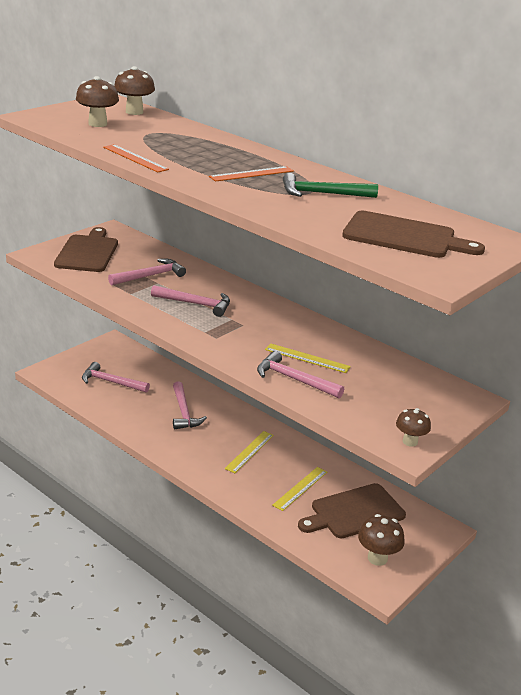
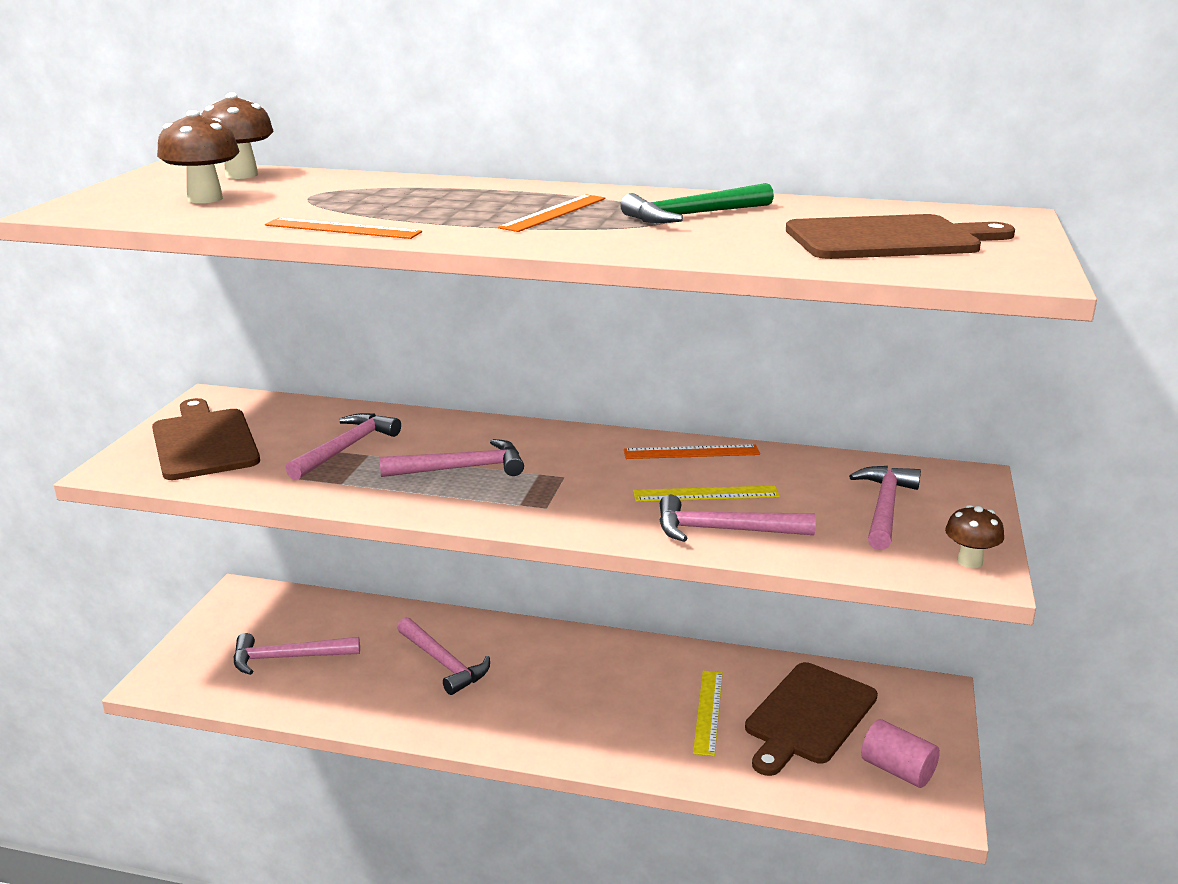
camera: 25 degrees left, 5 degrees down
yellow ruler [225,431,273,473] -> none
brown mushroom [358,514,405,566] -> pink cylinder [861,719,940,788]
none -> orange ruler [624,444,760,459]
none -> pink hammer [849,466,921,550]

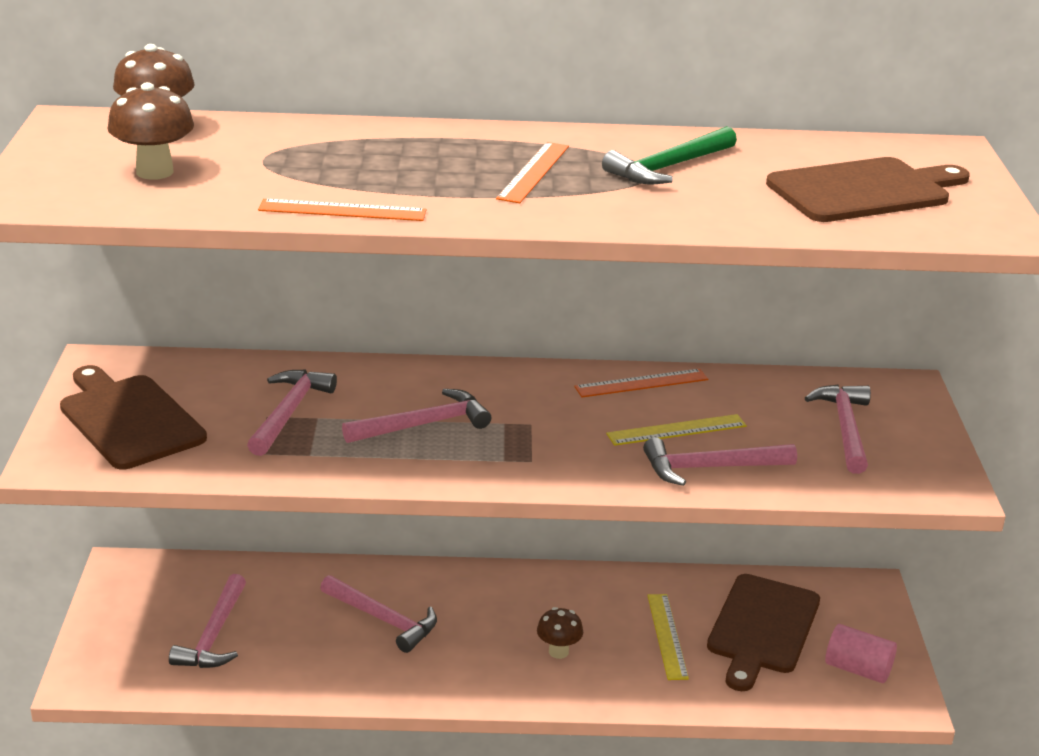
camera: 15 degrees left, 5 degrees up
pink hammer [233,633,360,675] -> pink hammer turned 60 degrees counterclockwise [169,574,246,668]
brown mushroom [945,505,1004,568] -> brown mushroom moved to [537,607,583,659]

